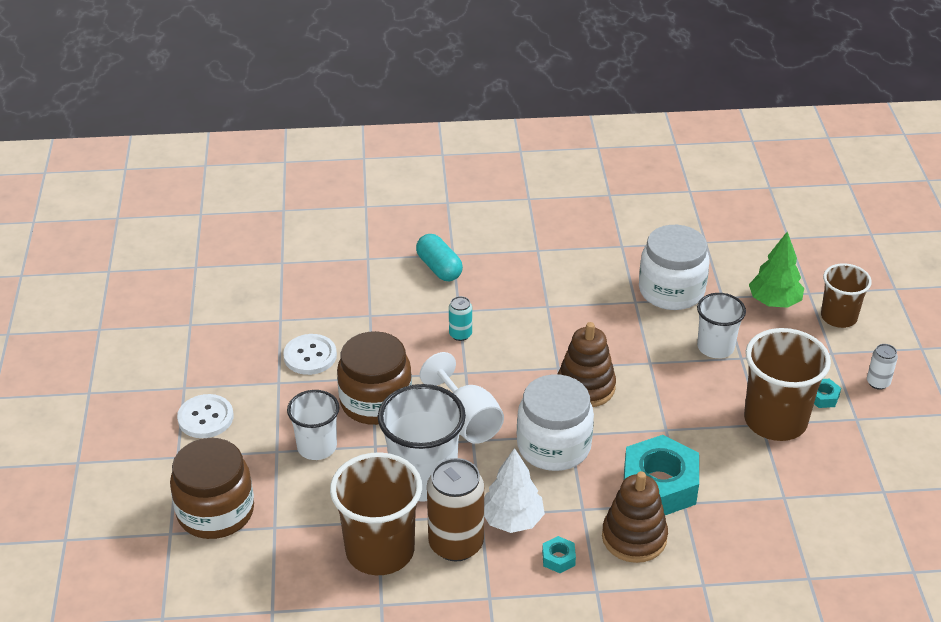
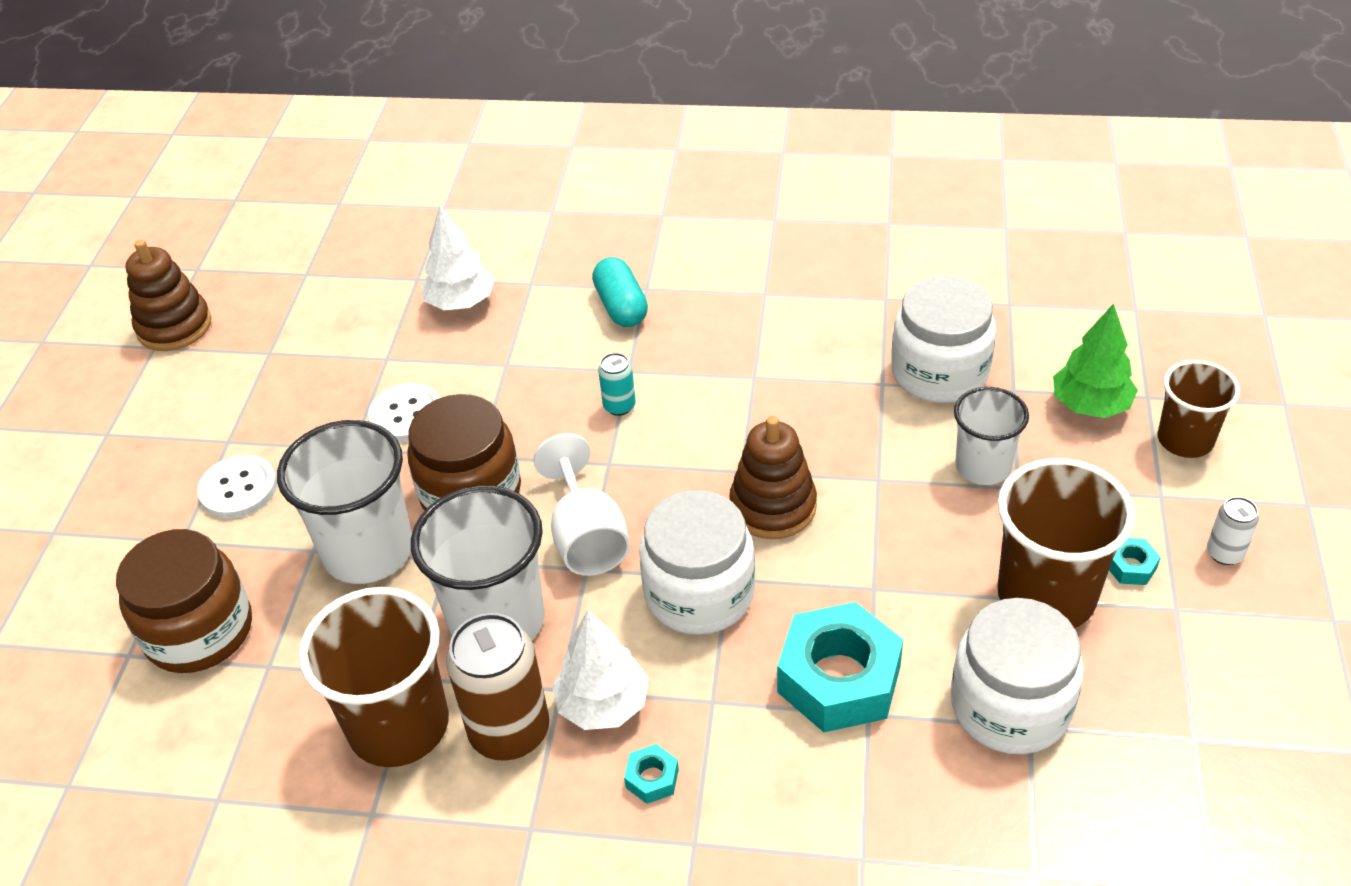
camera: 15 degrees right, 5 degrees up
white cup [287,390,340,460] -> white cup [277,420,412,584], size x1.62
brown stacking toy [602,471,668,563] -> brown stacking toy moved to [125,240,211,351]
none -> white tree [421,206,495,310]
none -> white jar [951,598,1084,754]

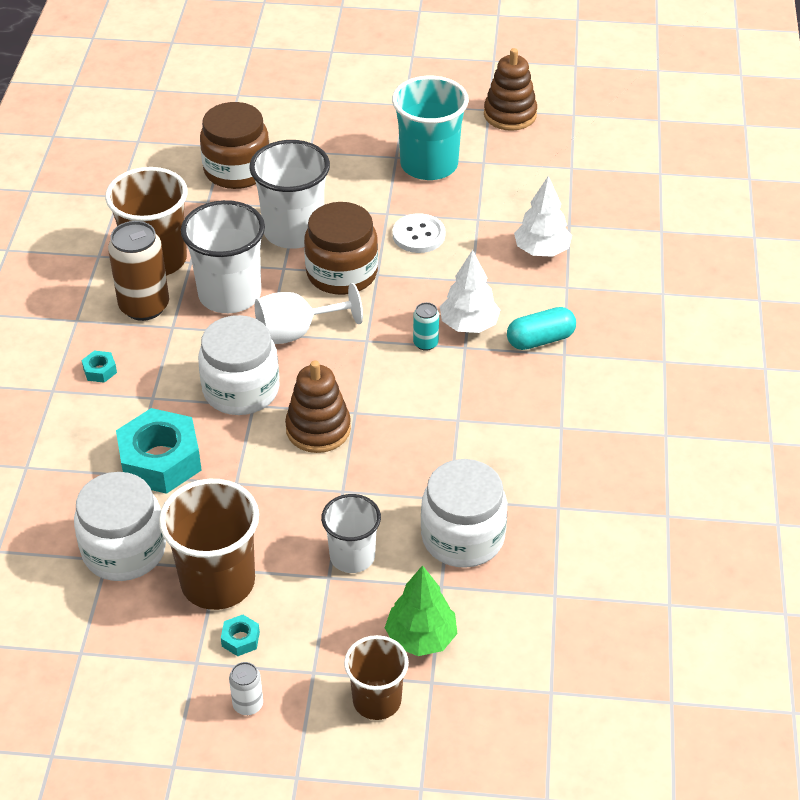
camera: 85 degrees right, 0 degrees up
white button [197,455,277,518] -> none
white tree [552,610,649,730] -> white tree moved to [440,250,500,333]
none -> turquoise cup [392,76,469,180]

